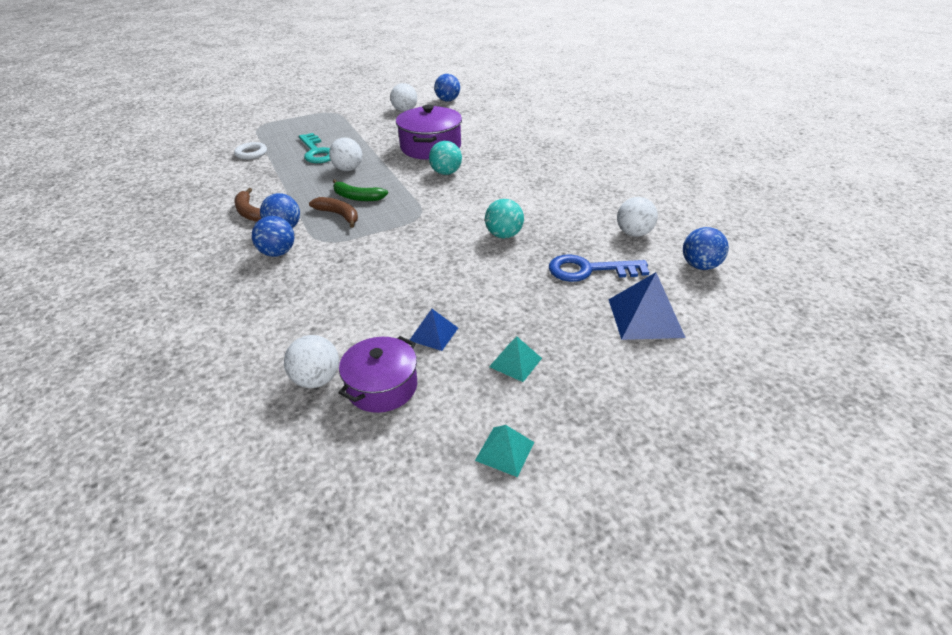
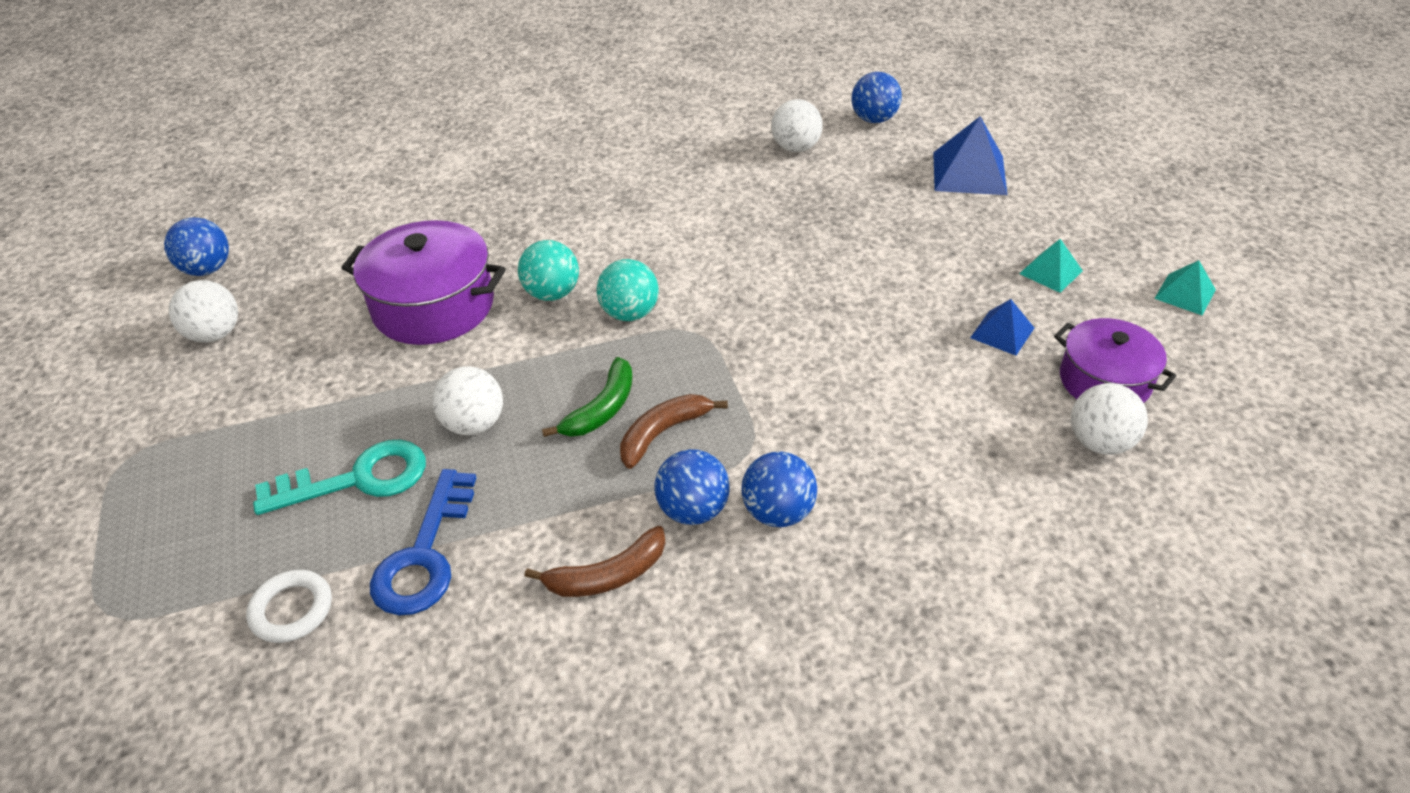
camera: 80 degrees left, 5 degrees up
turquoise ball [485,199,524,238] -> turquoise ball moved to [597,259,659,321]
blue key [549,254,649,282] -> blue key moved to [370,469,476,615]

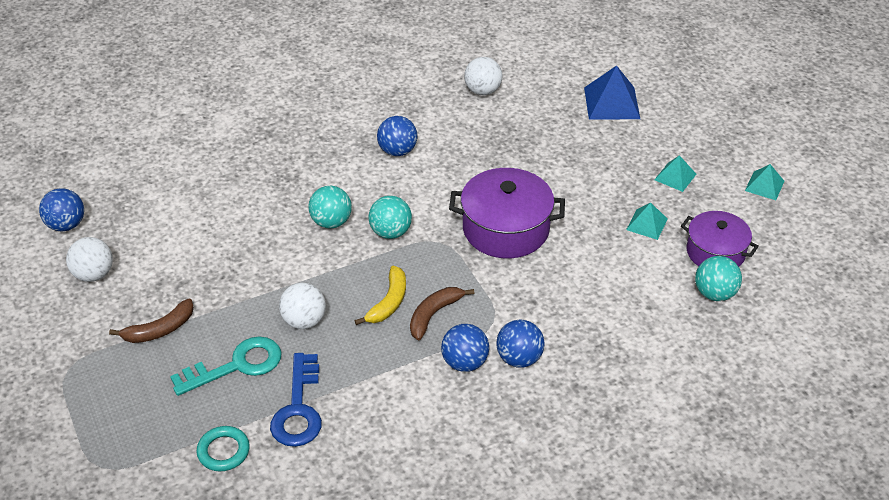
camera: 10 degrees left, 0 degrees up
white ring [246,570,332,643] -> turquoise ring [197,426,250,471]
purple pot [341,220,506,345] -> purple pot moved to [449,168,565,258]
brown banana [525,526,665,597] -> brown banana moved to [109,299,194,343]
green banana [542,357,633,437] -> yellow banana [355,266,406,325]
blue ball [852,72,902,123] -> blue ball moved to [377,116,417,156]
blue pyramid [970,299,1034,356] -> turquoise pyramid [626,203,668,240]
white ball [1071,383,1148,455] -> turquoise ball [695,256,742,301]

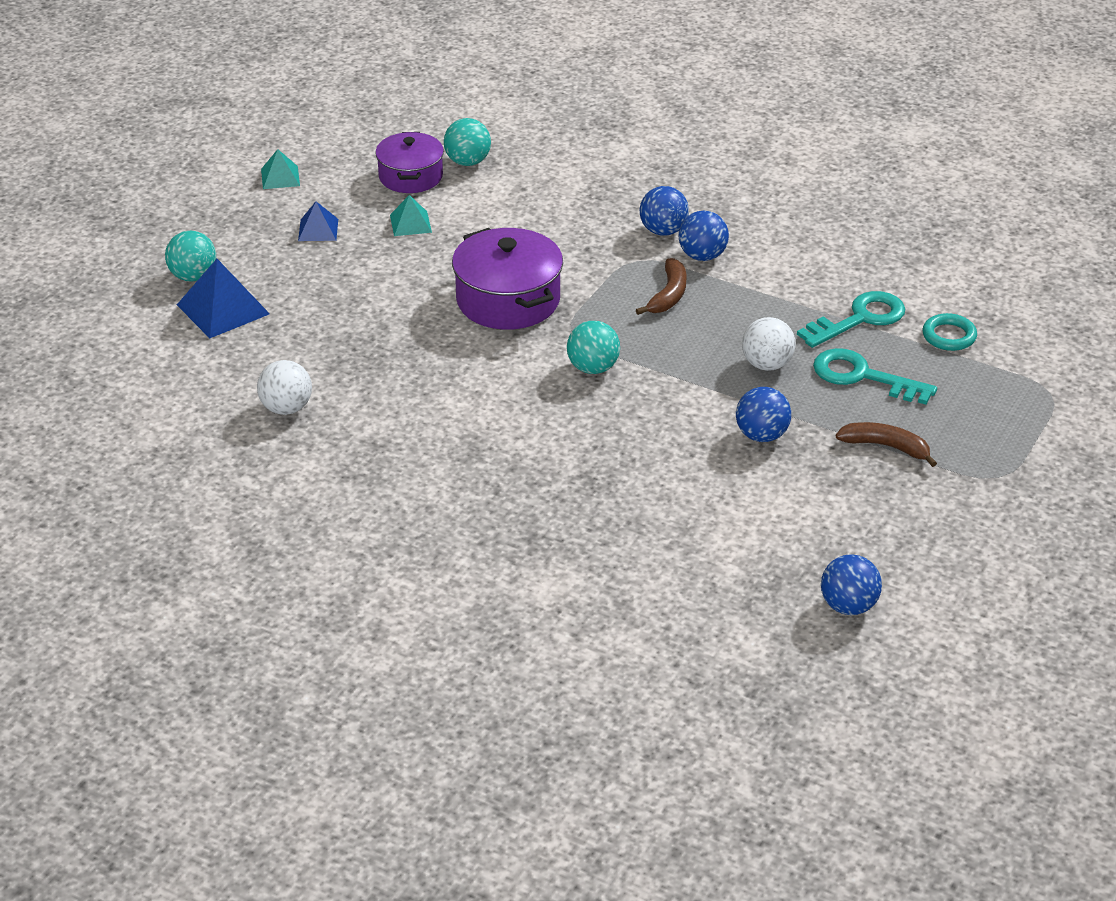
camera: 125 degrees left, 5 degrees down
white ball [66,237,113,282] -> none
blue key [270,353,322,447] -> turquoise key [797,291,905,348]
turquoise ball [309,186,352,229] -> turquoise ball moved to [165,231,216,281]
yellow banana [355,266,406,325] -> none
blue ball [377,116,417,156] -> blue ball moved to [736,387,791,442]
brown banana [410,287,475,341] -> brown banana turned 75 degrees counterclockwise [636,258,687,315]
turquoise pyramid [654,155,696,192] -> blue pyramid [298,201,338,241]

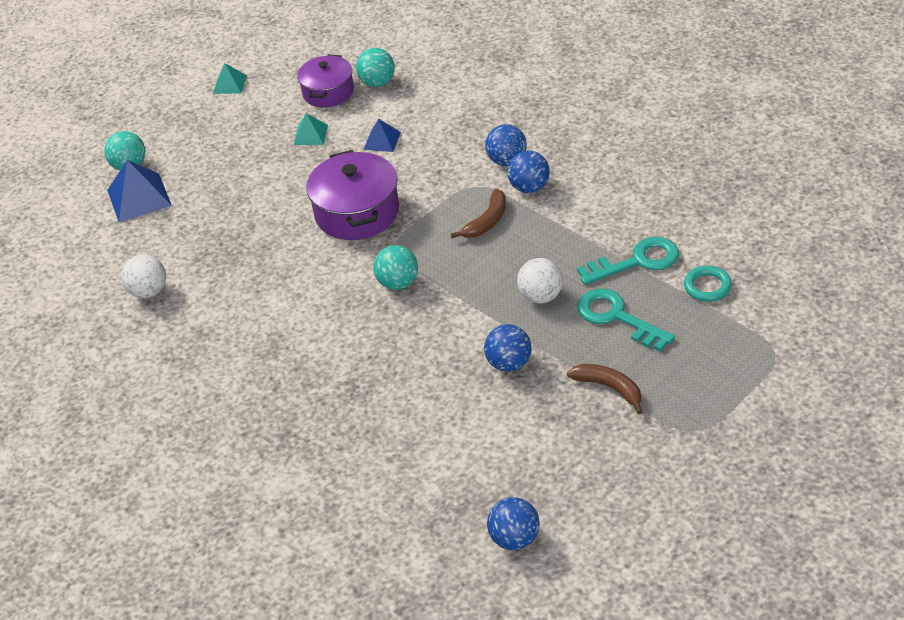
camera: 20 degrees right, 5 degrees up
blue pyramid [298,201,338,241] -> blue pyramid moved to [363,119,401,152]

